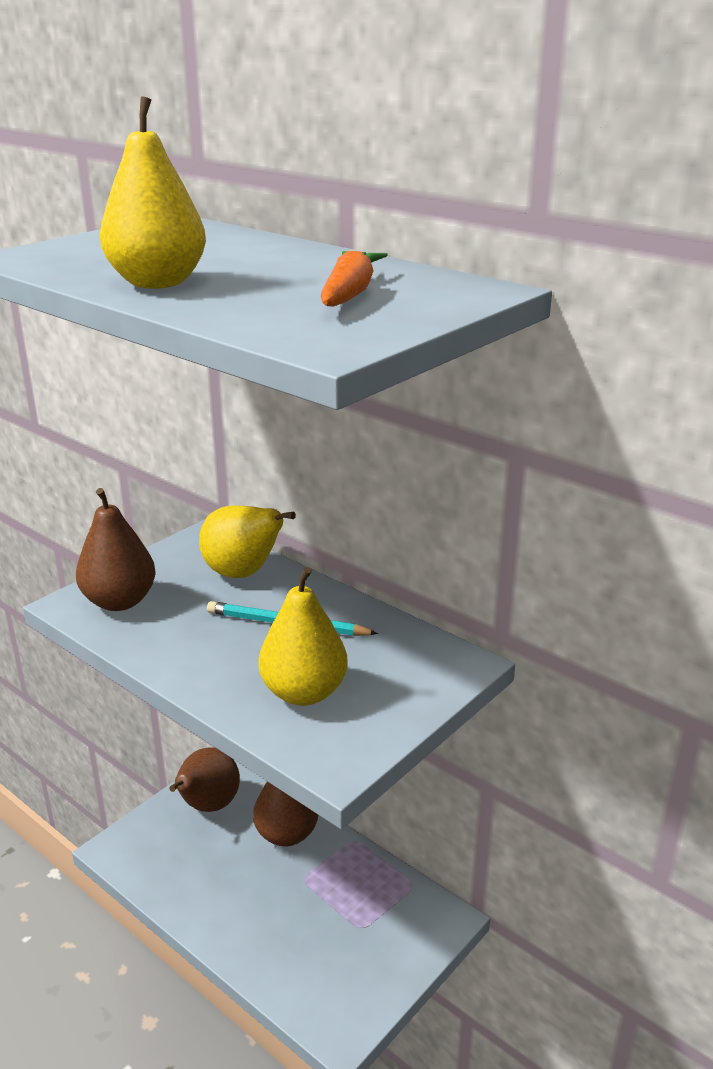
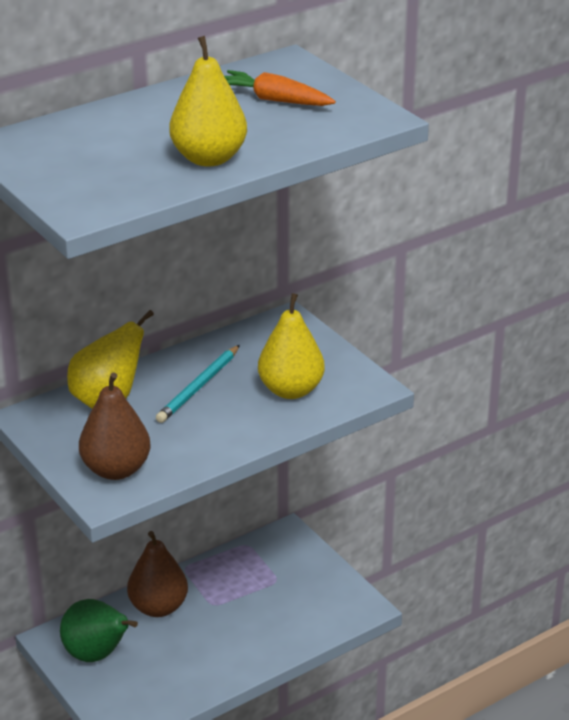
camera: 75 degrees left, 5 degrees up
brown pear [169,747,240,812] -> green pear [60,599,138,662]

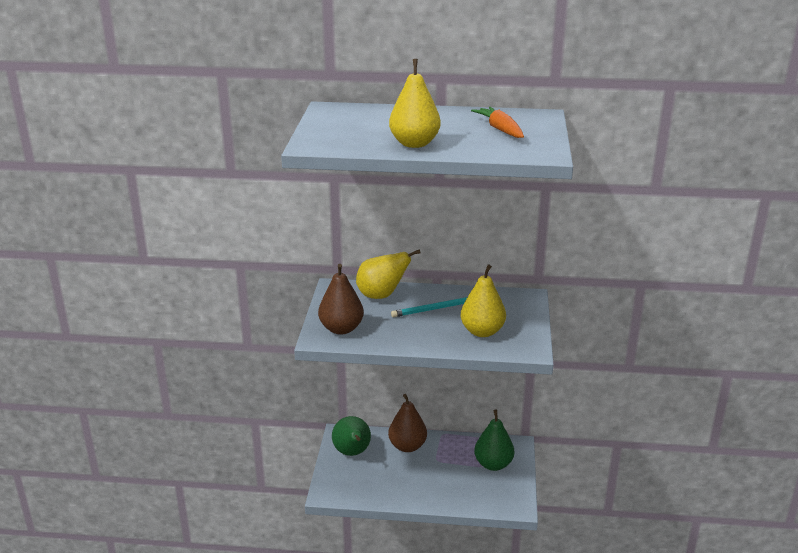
camera: 40 degrees right, 5 degrees down
none -> green pear [474,409,514,471]

